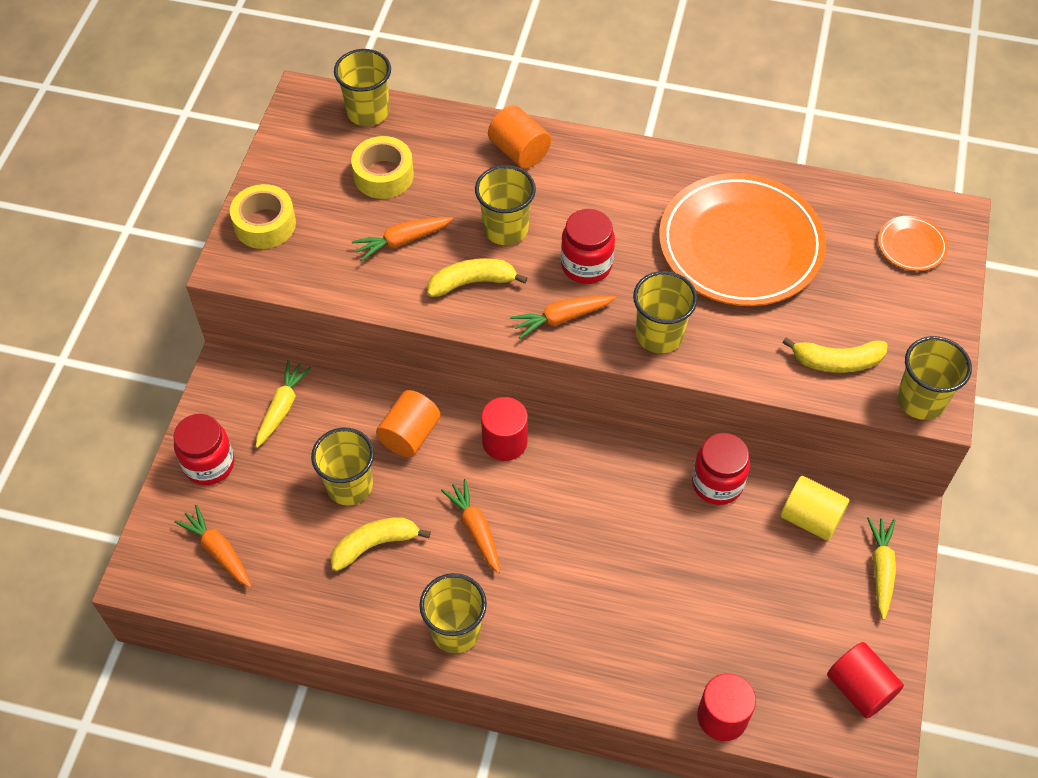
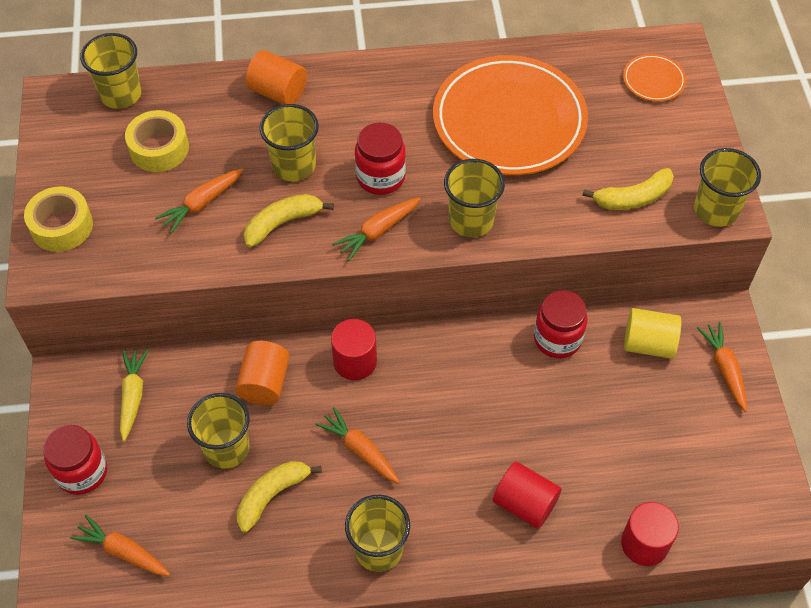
camera: 20 degrees left, 0 degrees up
red cylinder [827,642,904,718] -> red cylinder moved to [493,462,561,529]
yellow carrot [867,517,896,620] -> orange carrot [697,322,747,412]

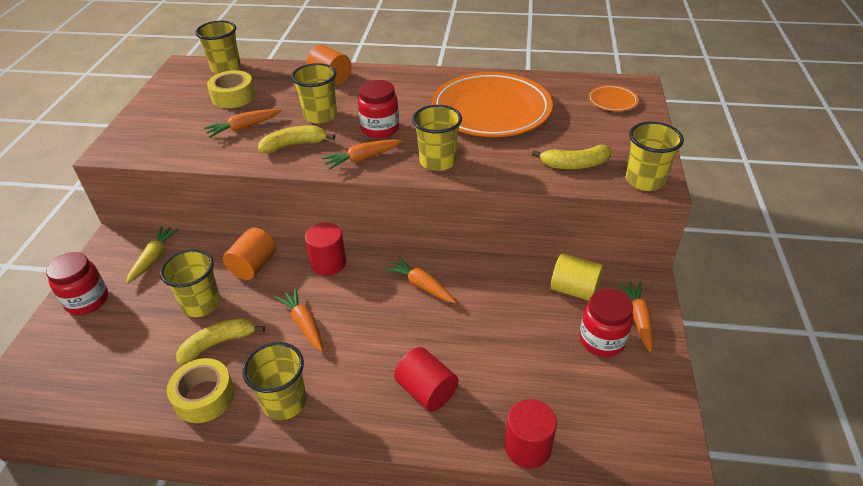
camera: 15 degrees right, 15 degrees down
yellow tape [24,186,93,252] -> yellow tape moved to [167,358,235,423]
orange carrot [70,515,170,576] -> orange carrot moved to [385,257,456,303]
red jar [534,290,588,359] -> red jar moved to [580,289,633,357]

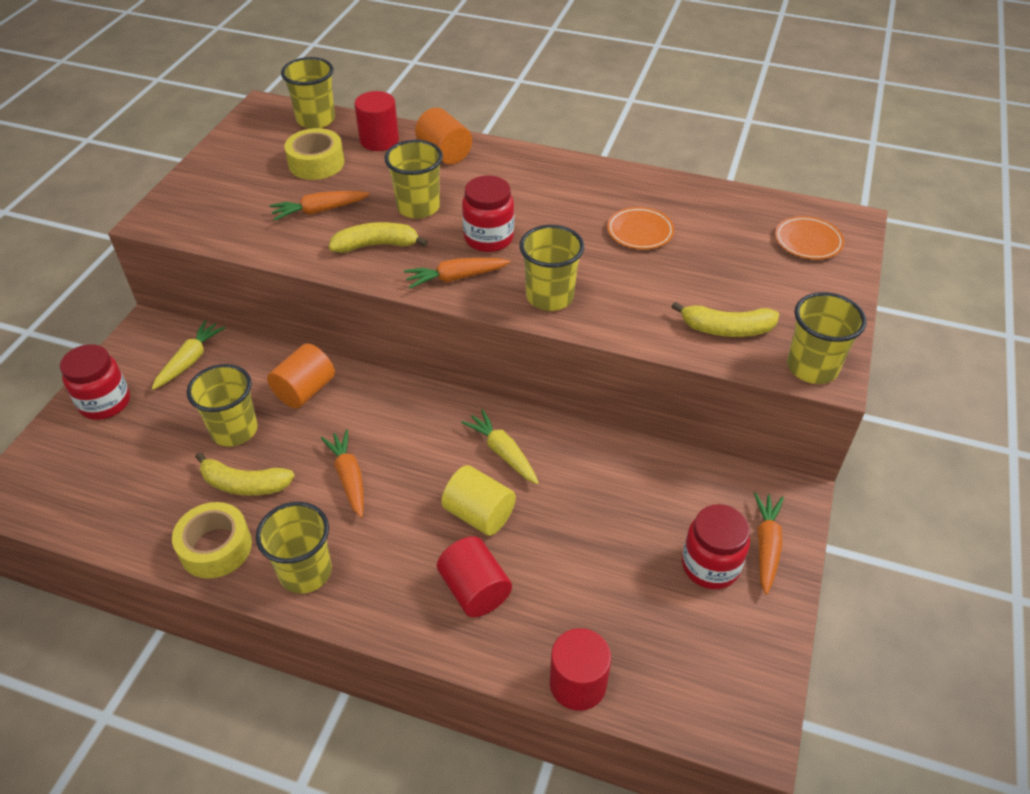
camera: 10 degrees right, 5 degrees up
yellow banana [176,318,265,365] -> yellow banana turned 150 degrees counterclockwise [196,452,295,496]
red cylinder [305,223,346,276] -> red cylinder moved to [354,91,399,151]
orange carrot [385,257,456,303] -> yellow carrot [461,409,539,484]
orange plate [431,72,553,137] -> orange plate [607,207,674,249], size x0.42
yellow cylinder [551,253,603,301] -> yellow cylinder moved to [441,465,516,536]

